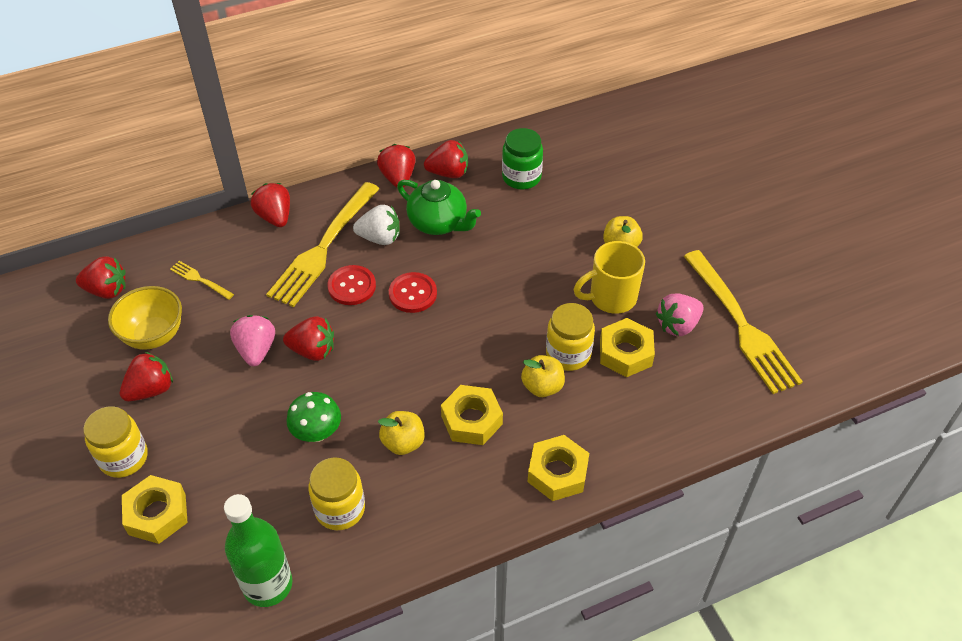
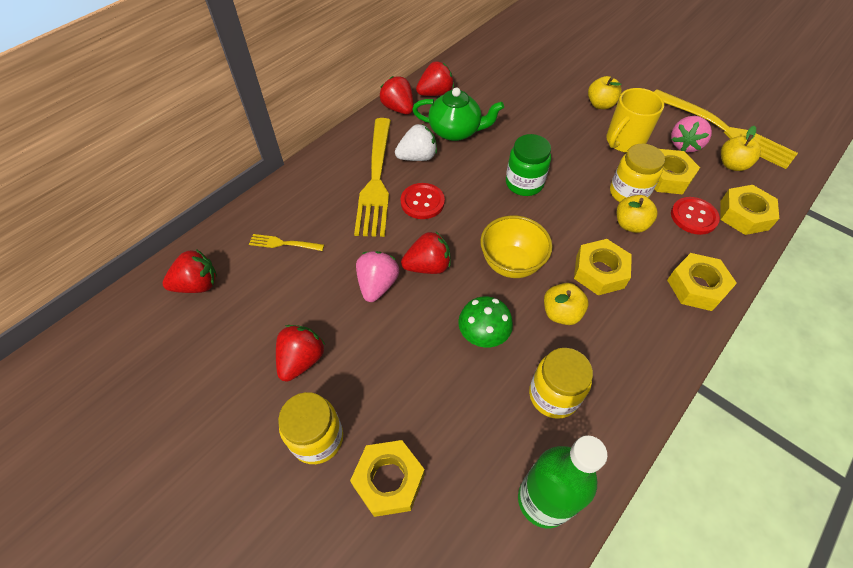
camera: 25 degrees left, 5 degrees up
yellow bowl [108,286,182,350] -> yellow bowl moved to [480,215,553,278]
pink strawberry [230,315,275,366] -> pink strawberry turned 45 degrees clockwise [356,251,399,302]
red strawberry [251,183,290,227] -> none
red button [389,272,437,313] -> red button moved to [671,197,720,235]
green jar [502,128,543,189] -> green jar moved to [506,134,551,196]
none -> yellow nut [720,185,779,235]
none -> yellow apple [721,126,761,171]

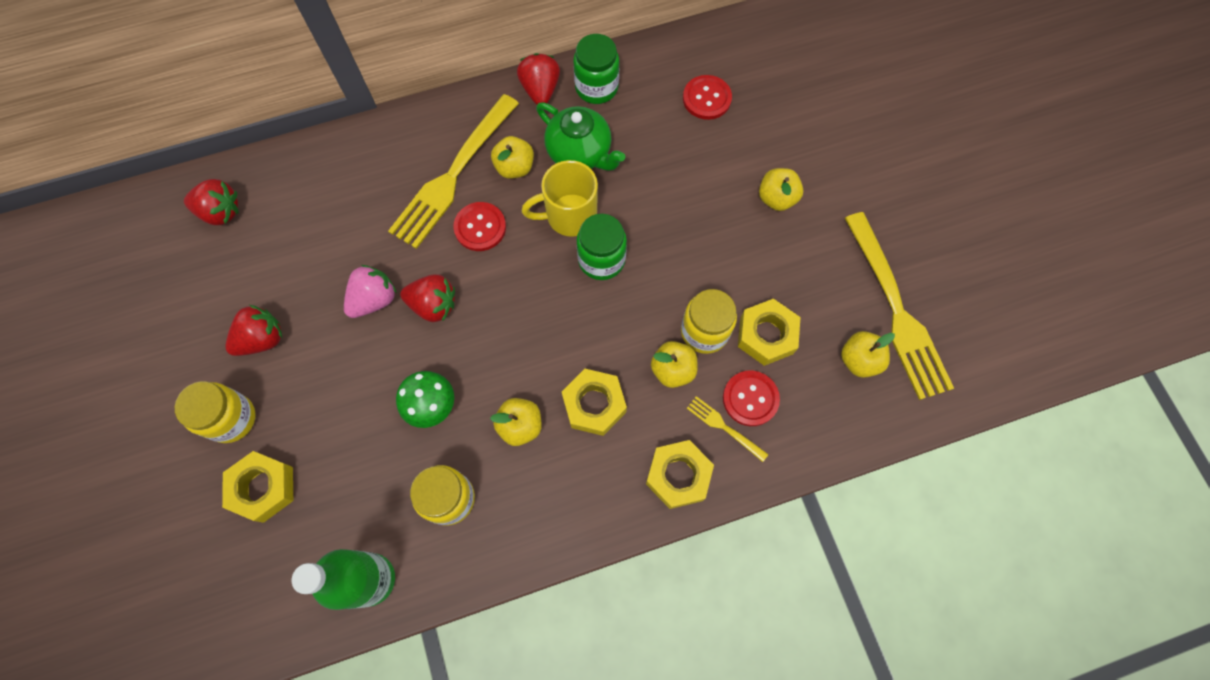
camera: 30 degrees right, 15 degrees up
yellow fork [249,234,324,251] -> yellow fork moved to [687,396,768,462]
white strawberry [395,124,437,161] -> yellow apple [491,136,534,179]
red strawberry [416,61,454,96] -> green jar [573,34,619,104]
yellow bowl [480,215,553,278] -> none
yellow mug [606,88,664,153] -> yellow mug moved to [522,160,598,237]
pink strawberry [671,116,712,152] -> none
yellow nut [720,185,779,235] -> none
none -> red button [683,75,732,120]

